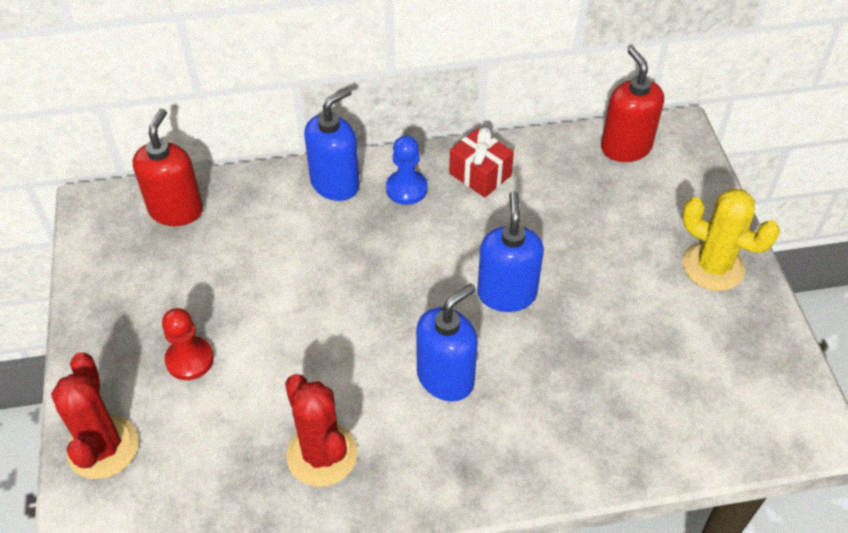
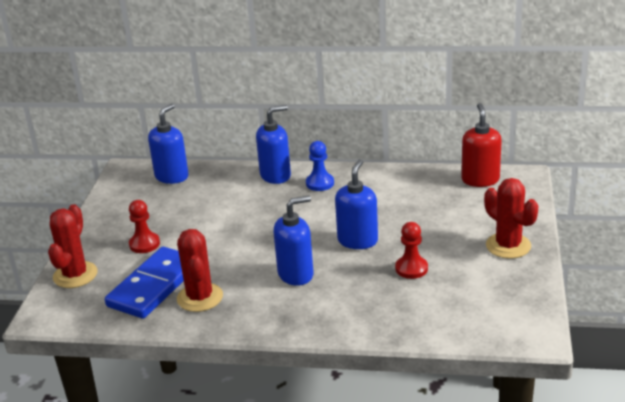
camera: 20 degrees right, 20 degrees down
red soap dispenser [133,108,203,226] -> blue soap dispenser [148,104,189,184]
red gift [449,127,514,197] -> none
yellow cactus [682,188,780,291] -> red cactus [484,178,538,259]
none -> blue domino [105,247,184,319]
none -> red pawn [395,222,428,279]

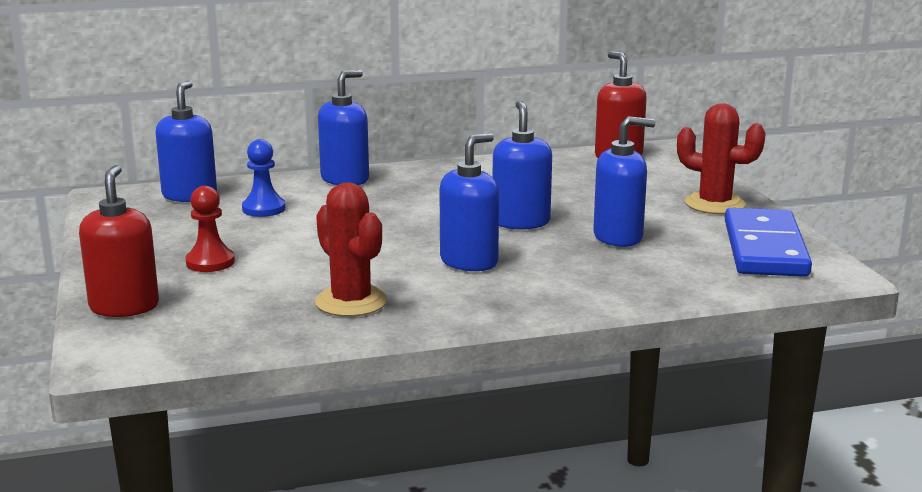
camera: 25 degrees left, 10 degrees down
red cactus [48,204,98,288] -> red soap dispenser [79,165,159,317]
blue domino [105,247,184,319] -> blue domino moved to [725,208,812,277]
blue pawn [306,141,334,191] -> blue pawn moved to [242,139,286,217]
red pawn [395,222,428,279] -> blue soap dispenser [593,116,655,247]

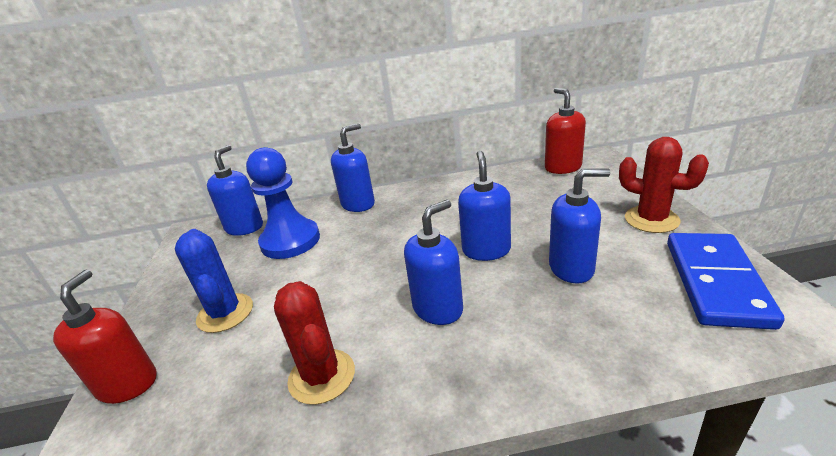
camera: 10 degrees right, 10 degrees up
red pawn [186,186,235,272] -> blue cactus [175,229,253,333]
blue pawn [242,139,286,217] -> blue pawn [246,147,320,259], size x1.81

